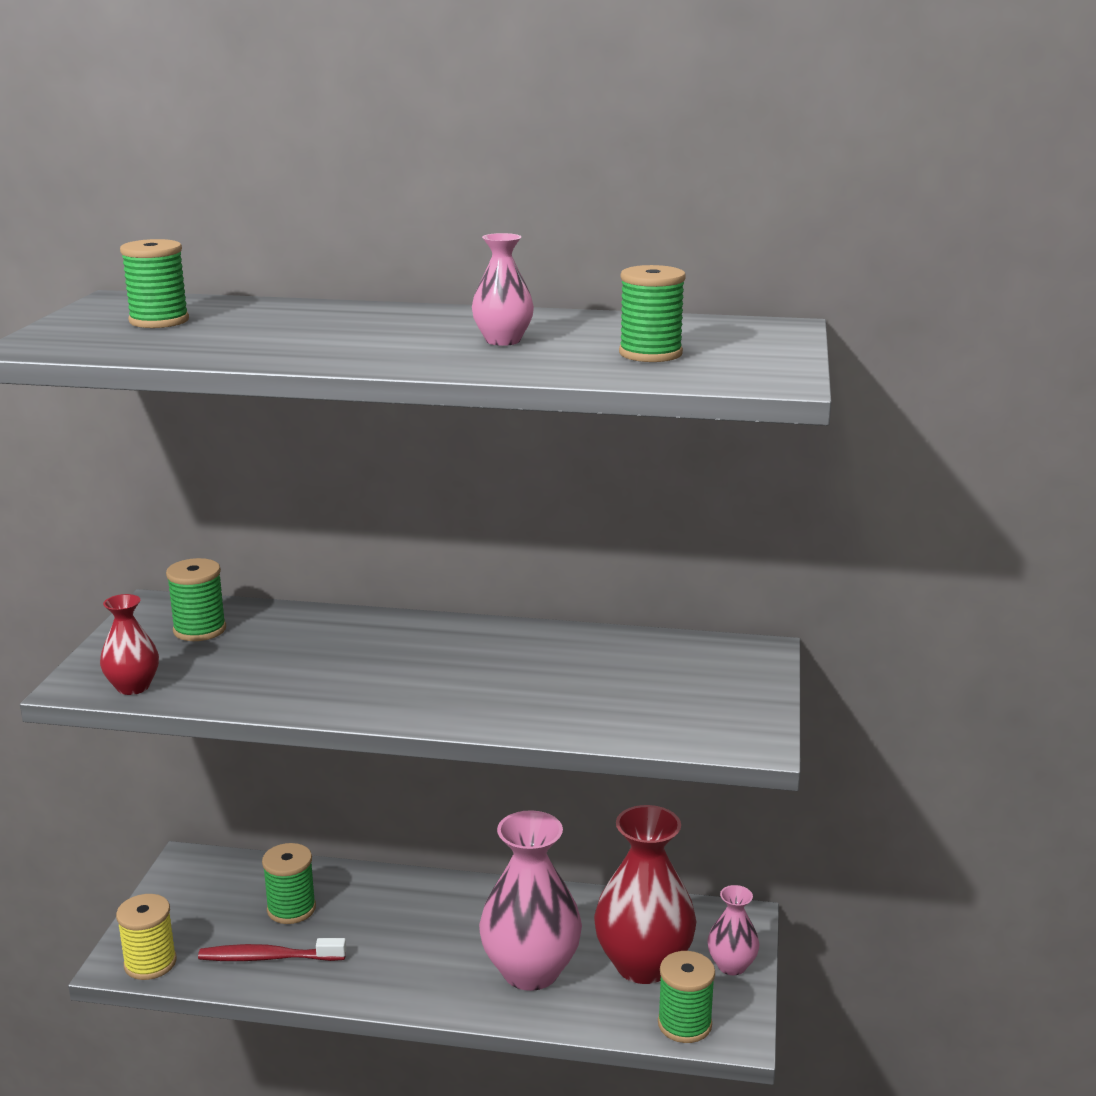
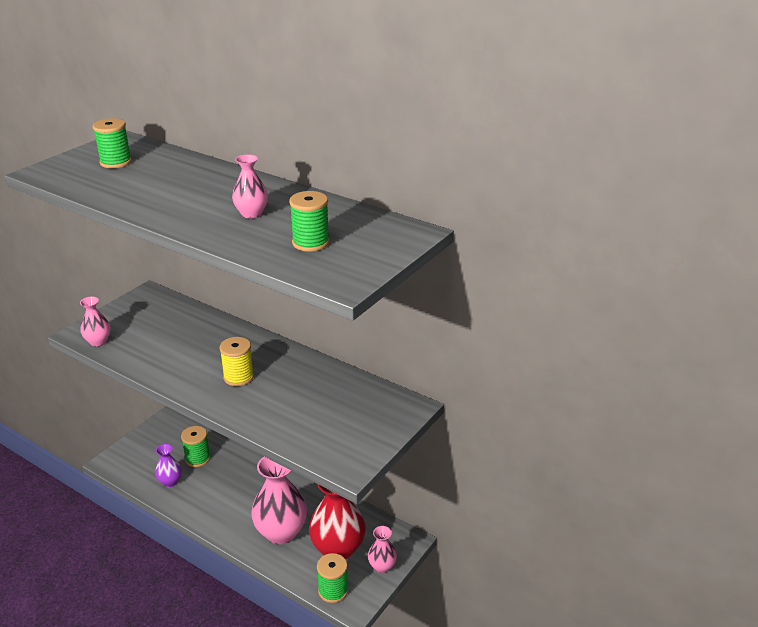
camera: 25 degrees right, 10 degrees up
red vase [100,594,159,695] -> pink vase [80,297,111,347]
yellow spool [116,894,177,980] -> yellow spool moved to [220,337,254,386]
green spool [166,558,226,641] -> none
red toothbrush [198,938,346,961] -> purple vase [155,444,182,487]

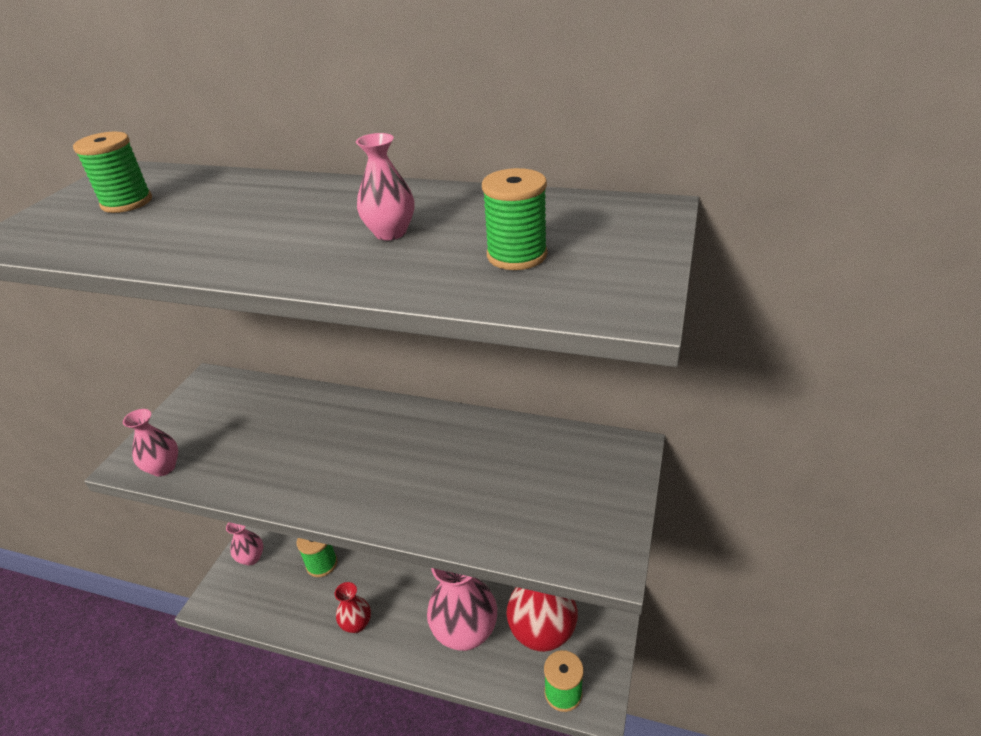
camera: 15 degrees left, 5 degrees up
purple vase [155,444,182,487] -> none
yellow spool [220,337,254,386] -> none
pink vase [368,526,397,573] -> pink vase moved to [226,522,263,566]
none -> red vase [335,582,371,633]

